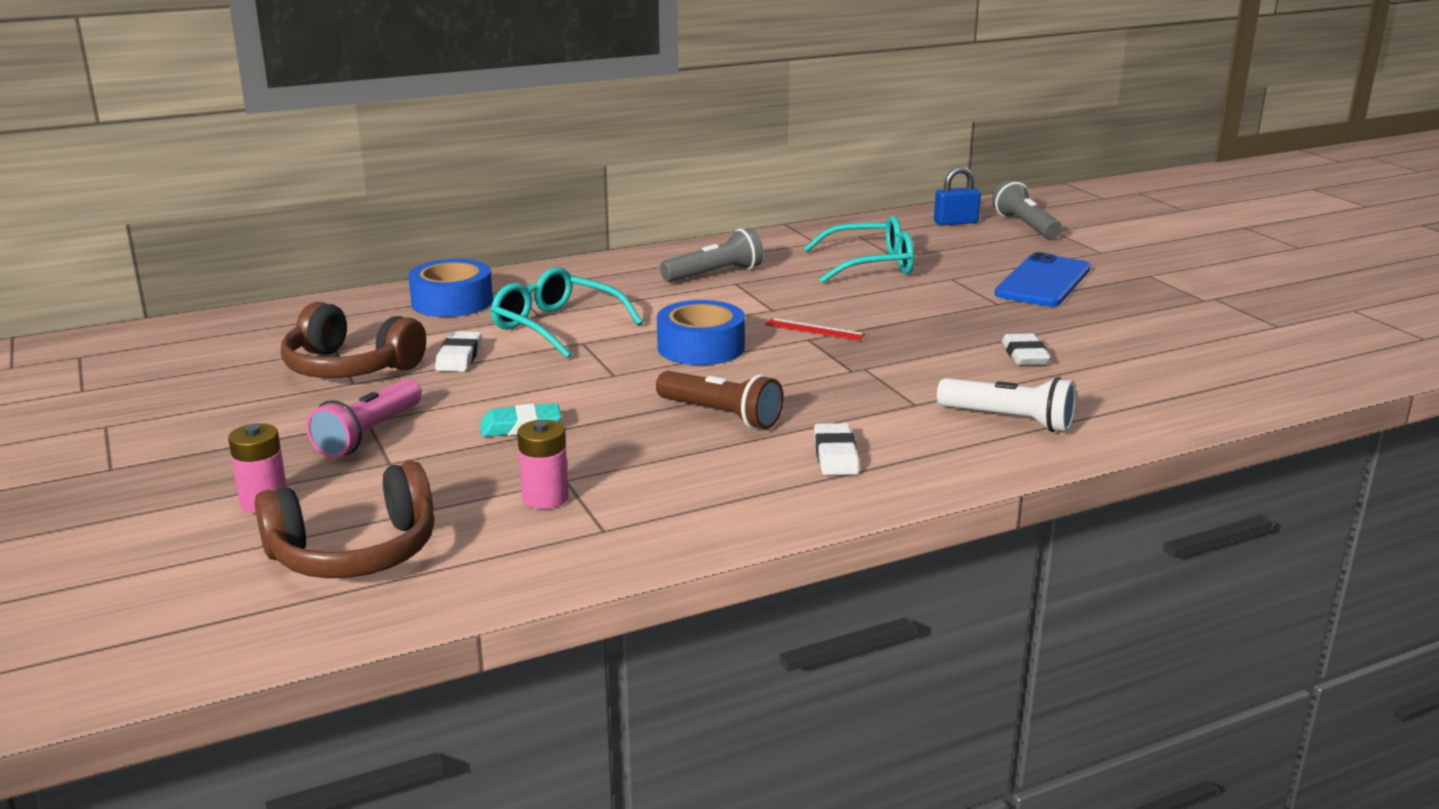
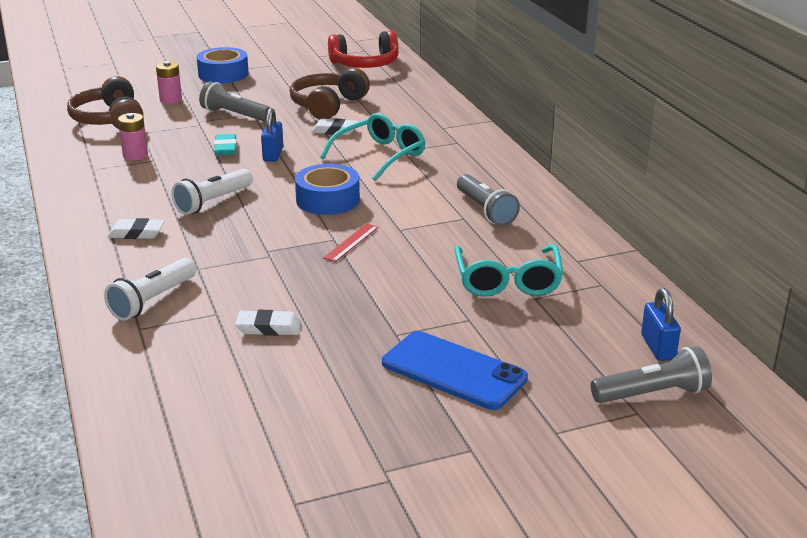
camera: 95 degrees right, 5 degrees up
pink flashlight [306,379,422,458] -> grey flashlight [199,81,270,122]
blue tape [408,259,493,317] -> blue tape moved to [197,47,249,83]
brown flashlight [656,371,783,429] -> white flashlight [171,169,253,215]
none -> blue padlock [261,108,283,162]
none -> red headphones [328,31,399,68]

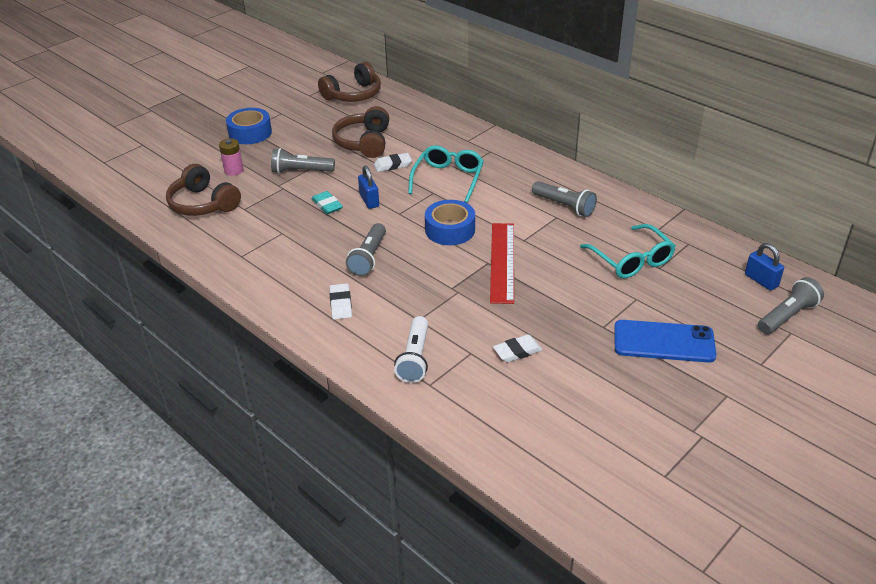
camera: 25 degrees left, 10 degrees up
white eraser [107,218,165,239] -> white eraser turned 75 degrees counterclockwise [330,283,352,320]
pink battery [118,113,148,161] -> none
white flashlight [171,169,253,215] -> grey flashlight [346,223,386,276]
red ruler [323,224,378,262] -> red ruler [490,223,514,304], size x2.04
red headphones [328,31,399,68] -> brown headphones [318,62,381,102]

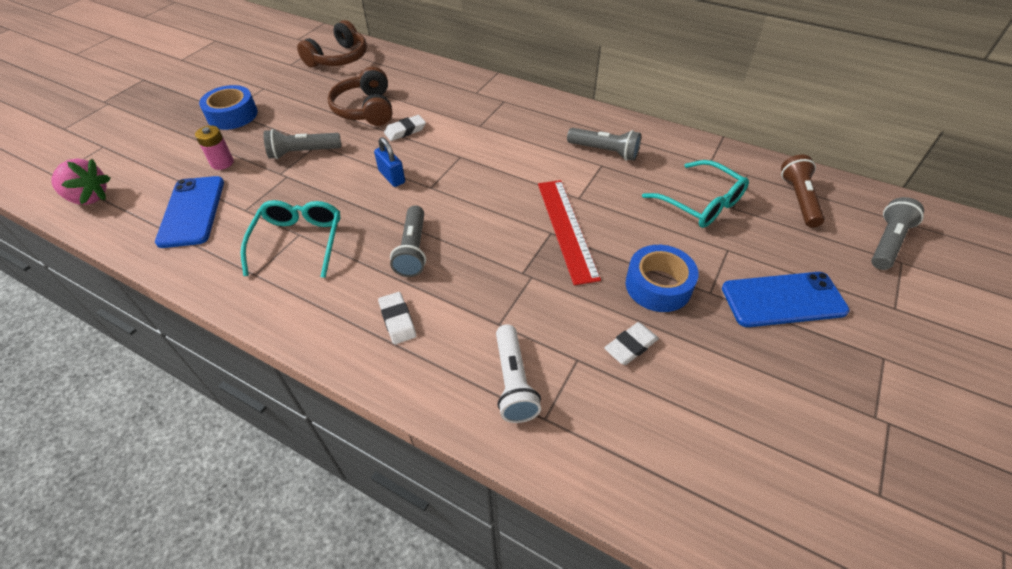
camera: 15 degrees left, 10 degrees up
brown headphones [166,164,241,216] -> blue phone [155,176,224,248]
turquoise eraser [312,191,343,214] -> none
turquoise glasses [408,145,484,203] -> turquoise glasses moved to [241,200,340,278]
blue tape [425,200,475,245] -> blue tape moved to [626,245,698,312]
blue padlock [745,243,784,291] -> none
none -> pink strawberry [51,159,110,205]
none -> brown flashlight [781,155,825,228]

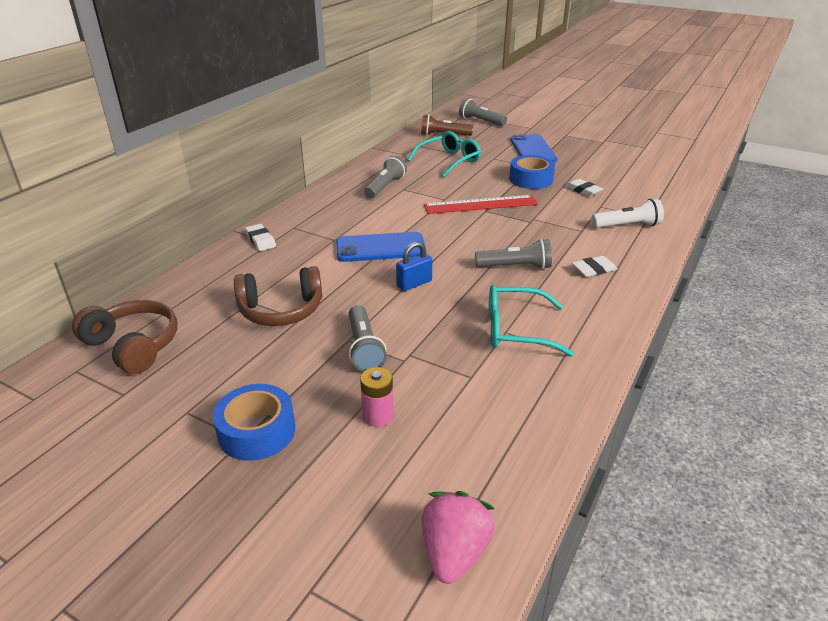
camera: 90 degrees left, 15 degrees down
blue phone [155,176,224,248] -> blue phone moved to [336,232,426,262]
white eraser [384,115,426,141] -> white eraser moved to [245,224,276,251]

